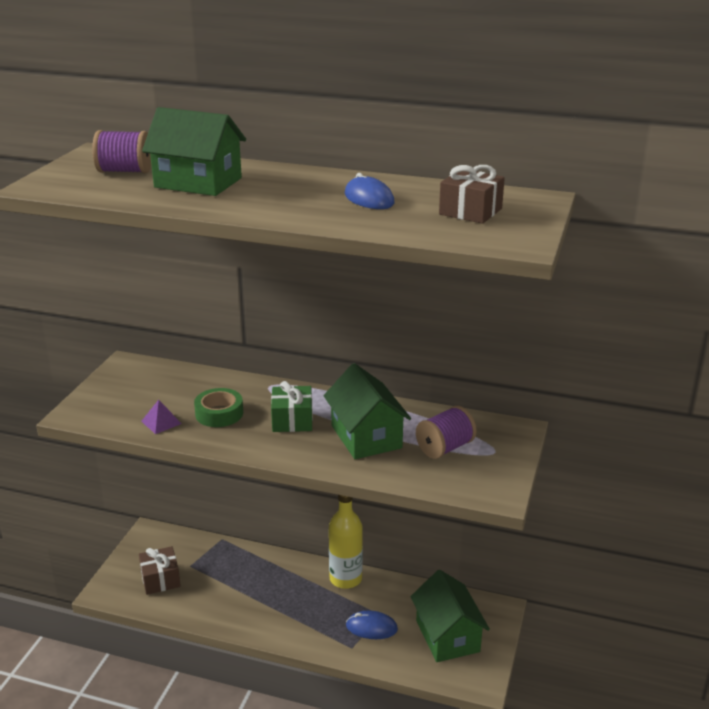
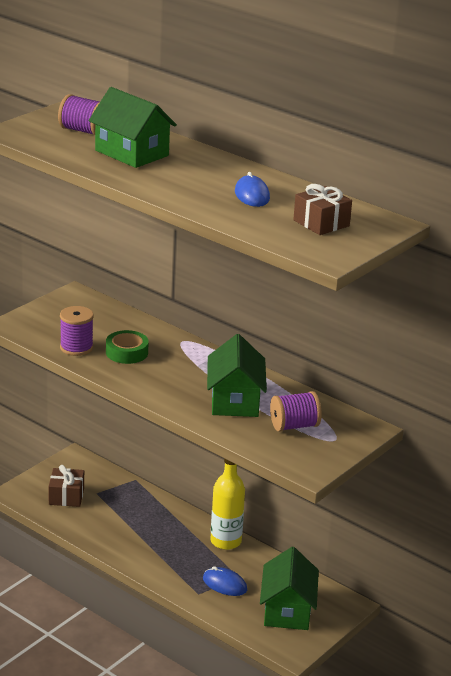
camera: 20 degrees right, 0 degrees up
purple pyramid [141,400,182,434] -> purple spool [60,306,94,356]
green gift [271,381,313,432] -> none

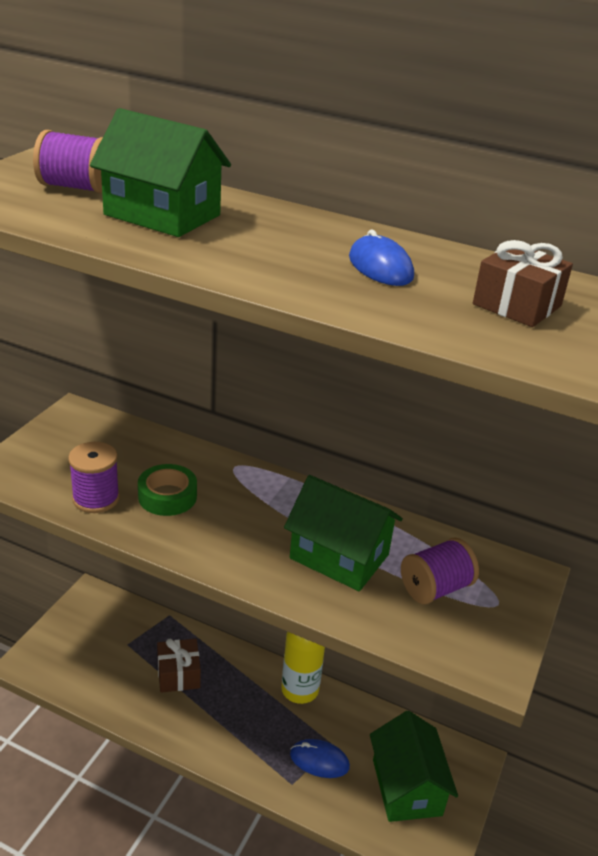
camera: 15 degrees left, 5 degrees up
brown gift [48,465,84,507] -> brown gift moved to [157,639,201,693]
green house [207,334,267,417] -> green house turned 45 degrees counterclockwise [284,475,403,591]

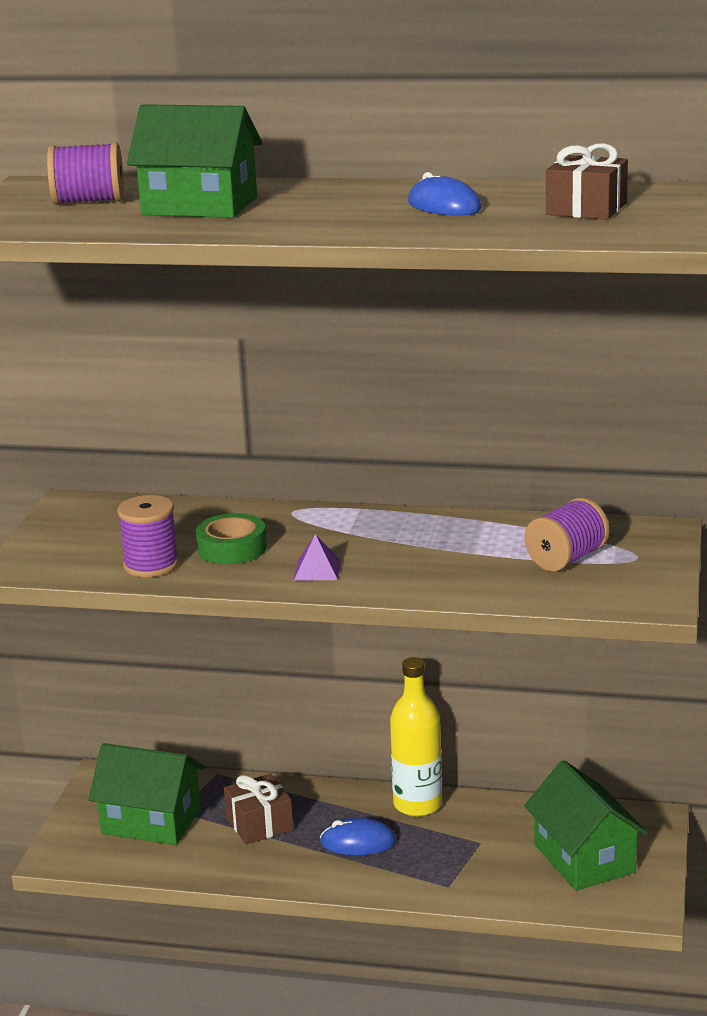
camera: 10 degrees left, 10 degrees down
green house [284,475,403,591] -> green house moved to [88,743,205,845]
blue mouse [290,739,350,778] -> blue mouse moved to [320,818,396,855]
none -> purple pyramid [294,534,341,581]

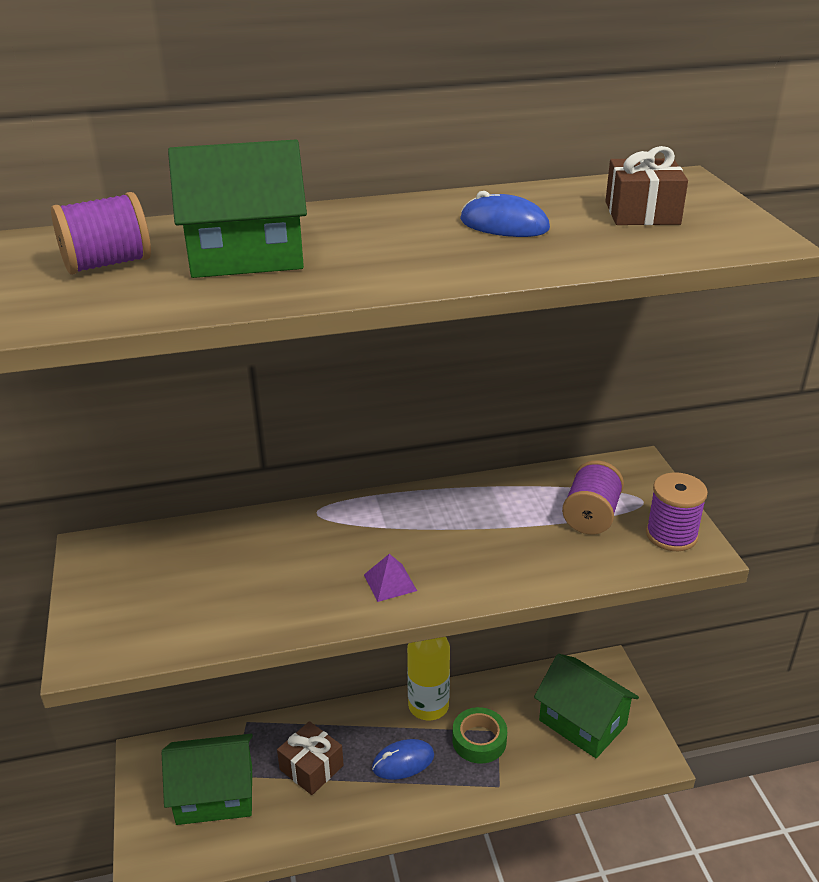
camera: 25 degrees left, 10 degrees up
purple spool [117,495,179,577] -> purple spool moved to [646,472,708,551]
green tape [196,513,267,564] -> green tape moved to [452,707,507,764]

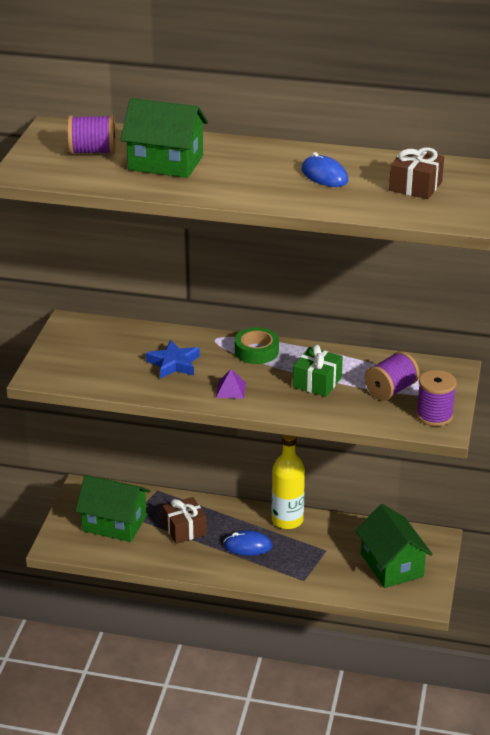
camera: 25 degrees right, 0 degrees up
green tape [452,707,507,764] -> green tape moved to [235,327,279,364]
none -> blue star [146,340,200,379]
none -> green gift [293,345,343,397]

